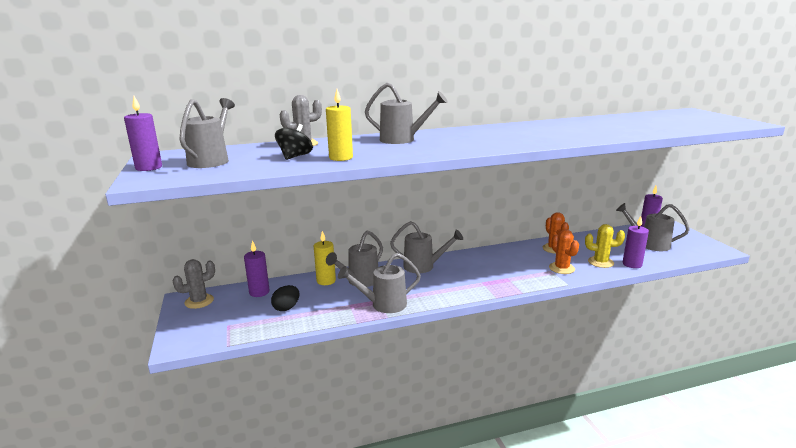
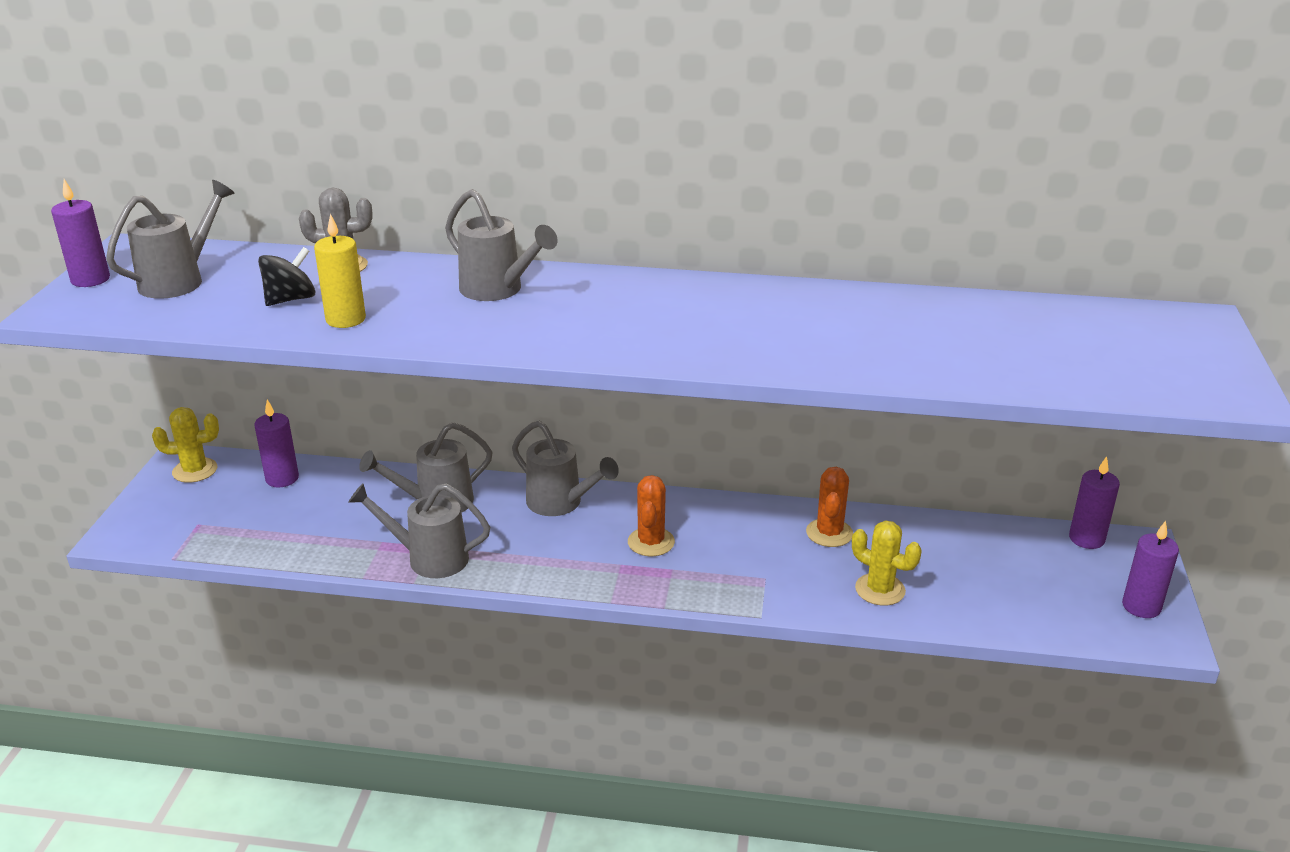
camera: 25 degrees right, 10 degrees up
grey cactus [173,259,215,309] -> yellow cactus [152,407,219,483]
black egg [271,285,299,311] -> none
yellow candle [314,231,336,285] -> none
orange cactus [549,229,579,274] -> orange cactus moved to [628,475,675,556]
grey watering can [616,203,690,251] -> none
purple candle [623,216,649,268] -> purple candle moved to [1122,521,1179,618]

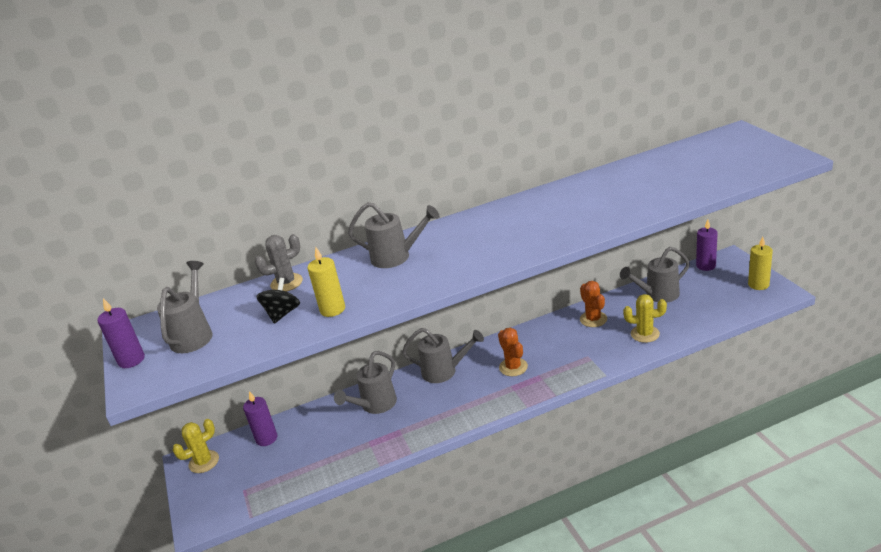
camera: 25 degrees left, 0 degrees up
grey watering can [349,483,490,578] -> grey watering can moved to [620,247,690,303]
purple candle [1122,521,1179,618] -> yellow candle [748,236,773,290]

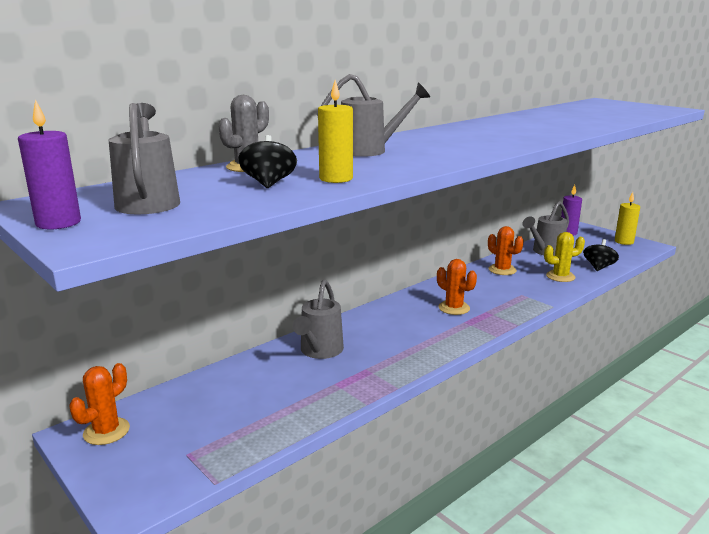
camera: 25 degrees left, 10 degrees down
yellow cactus [173,419,219,473] -> orange cactus [69,363,130,445]
purple candle [243,391,277,446] -> none
grey watering can [402,328,484,383] -> none
none -> black spinning top [583,239,619,271]

